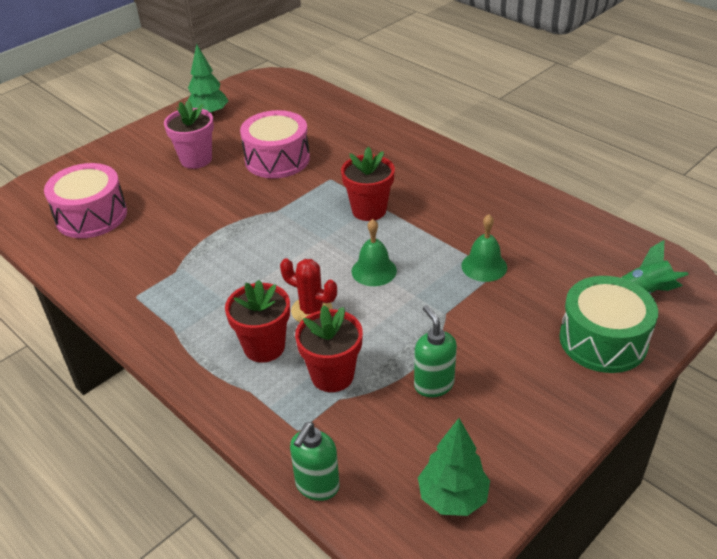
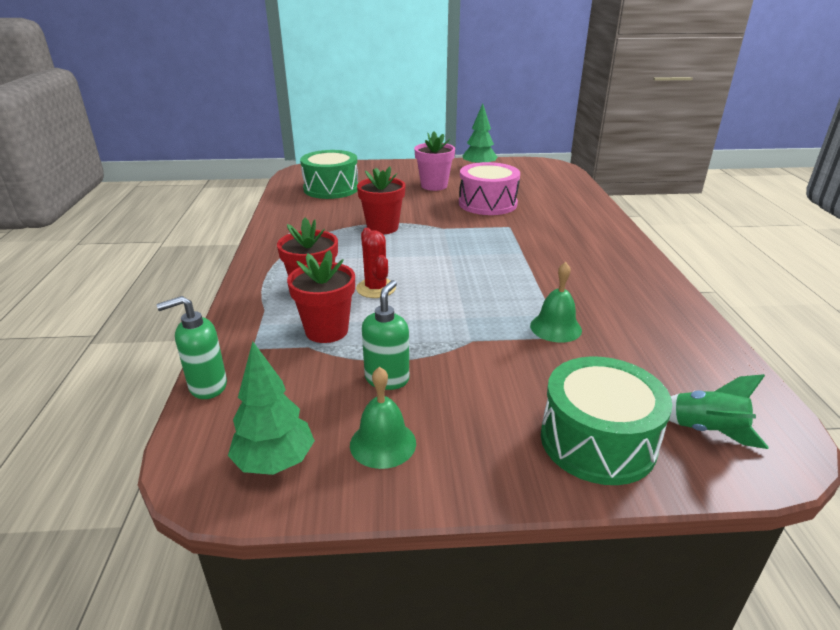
camera: 40 degrees right, 10 degrees down
pink drum [44,163,127,238] -> green drum [300,150,358,199]
red flower pot [341,147,395,221] -> red flower pot moved to [357,167,405,234]
green bell [351,219,397,286] -> green bell moved to [350,367,416,469]

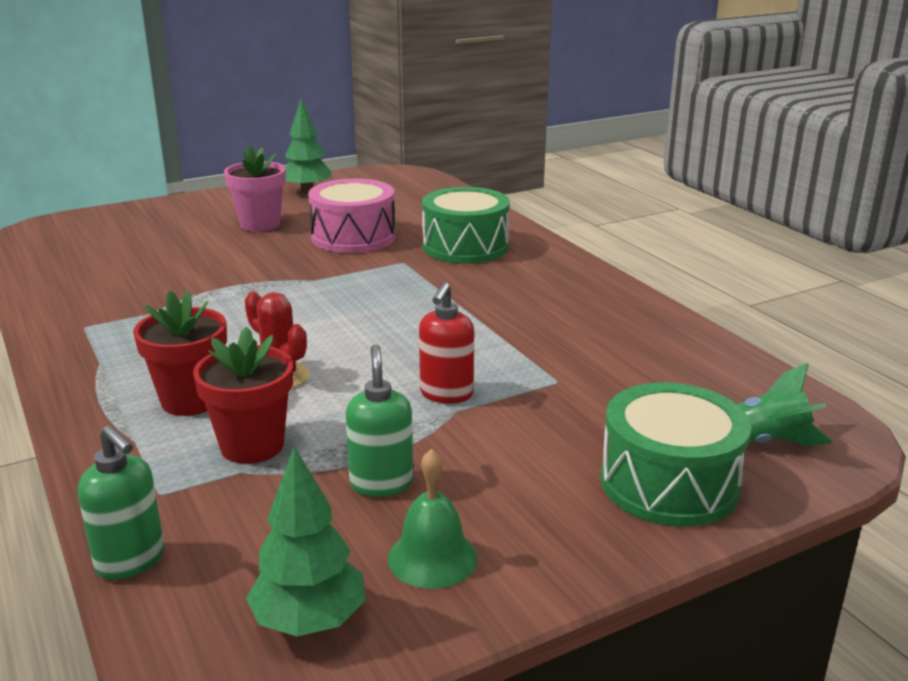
camera: 25 degrees left, 5 degrees down
green soap dispenser [156,296,227,399] -> green soap dispenser turned 90 degrees counterclockwise [78,425,164,580]
green drum [300,150,358,199] -> green drum moved to [422,187,510,264]
red flower pot [357,167,405,234] -> none
green bell [530,262,582,343] -> none
none -> red soap dispenser [419,282,474,404]

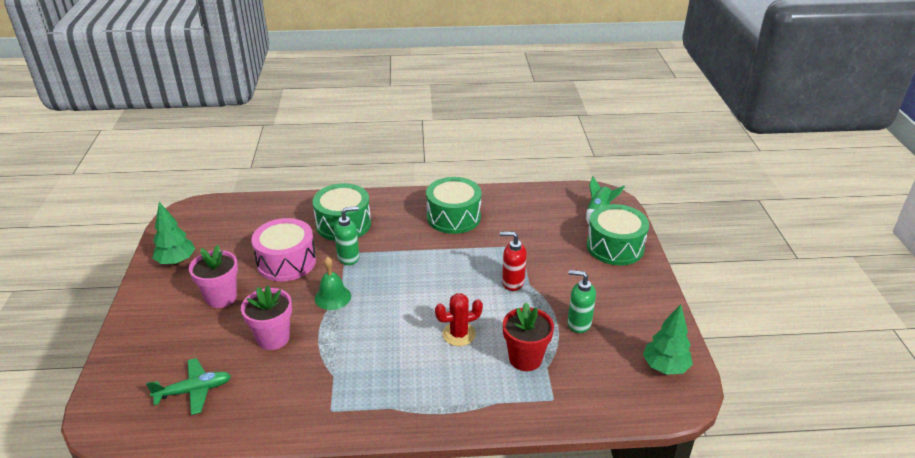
camera: 65 degrees left, 10 degrees up
green soap dispenser [78,425,164,580] -> green soap dispenser moved to [334,206,359,265]
red flower pot [133,291,227,416] -> none
green bell [388,449,478,589] -> green bell moved to [315,257,351,310]
red soap dispenser [419,282,474,404] -> red soap dispenser turned 150 degrees clockwise [500,232,527,291]
none -> green plane [146,358,231,415]
none -> pink flower pot [241,286,292,350]
none -> green drum [426,177,482,234]

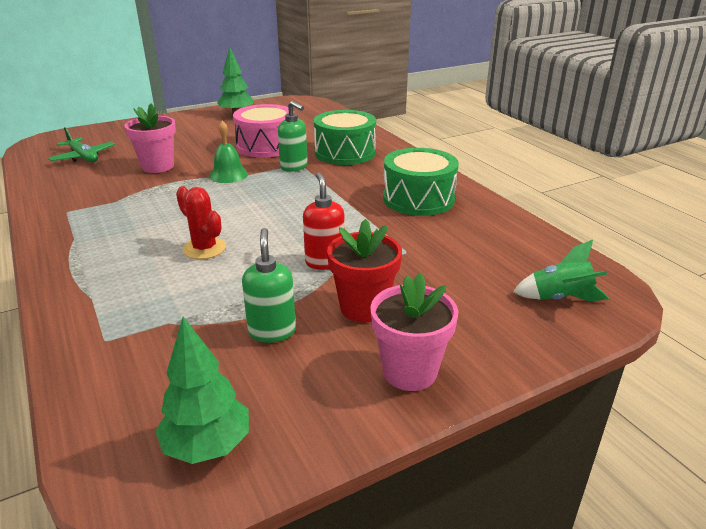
camera: 65 degrees right, 5 degrees down
pink flower pot [189,245,238,308] -> pink flower pot moved to [370,273,458,391]
red flower pot [503,303,554,371] -> red flower pot moved to [327,219,402,323]
green drum [586,204,649,265] -> none

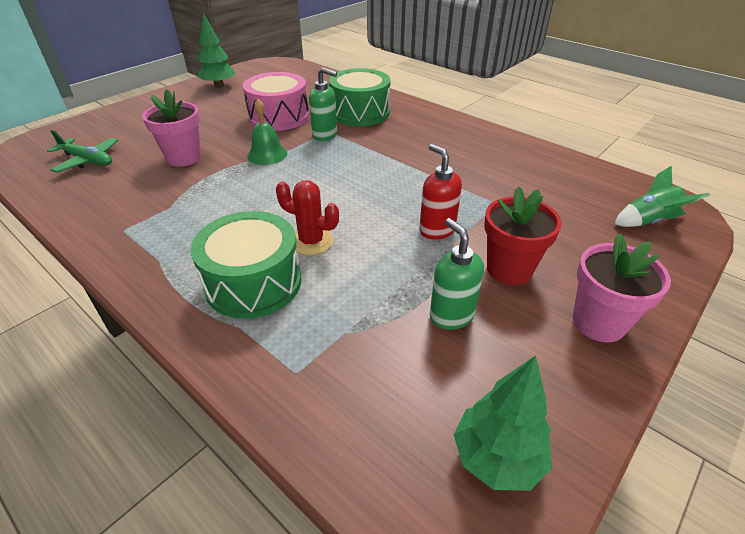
camera: 20 degrees left, 10 degrees up
green drum [383,148,459,216] -> green drum moved to [191,211,301,319]

